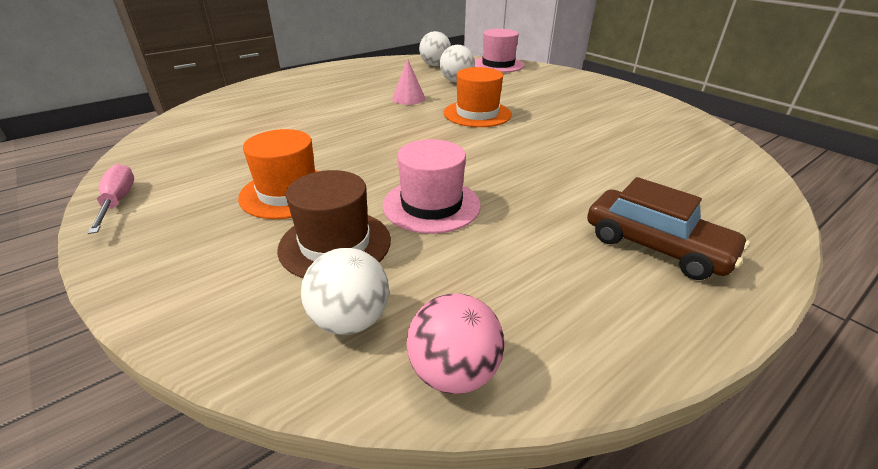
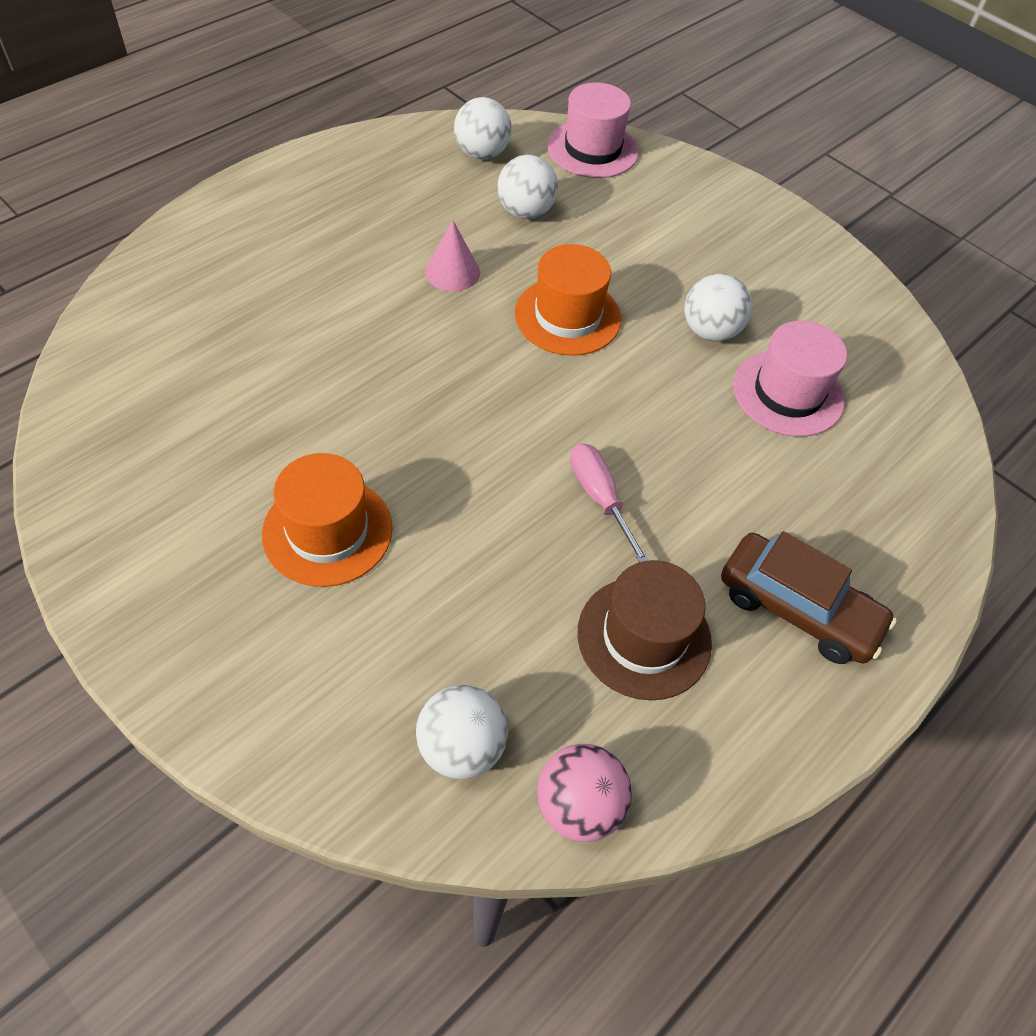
camera: 10 degrees left, 20 degrees up
pink screwdriver [88,164,134,234] -> pink screwdriver moved to [570,443,650,562]
brown hat [277,170,391,278] -> brown hat moved to [577,560,712,700]
pink hat [383,139,481,234] -> pink hat moved to [733,321,847,437]
none -> white ball [684,274,752,341]

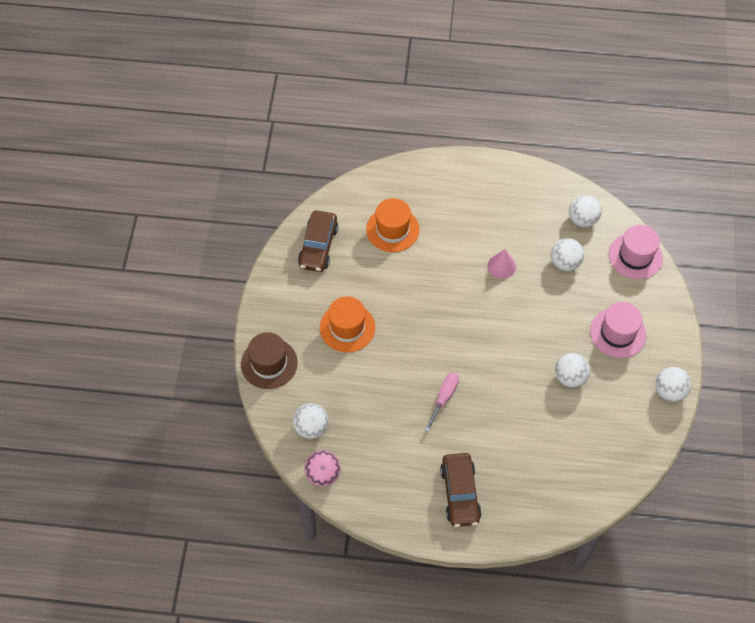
camera: 55 degrees right, 5 degrees up
orange hat [515,244,621,356] -> orange hat moved to [366,198,419,252]
brown hat [577,560,712,700] -> brown hat moved to [241,332,298,389]
pink hat [733,321,847,437] -> pink hat moved to [590,302,646,358]
none -> brown car [298,211,338,272]
none -> white ball [655,367,691,402]

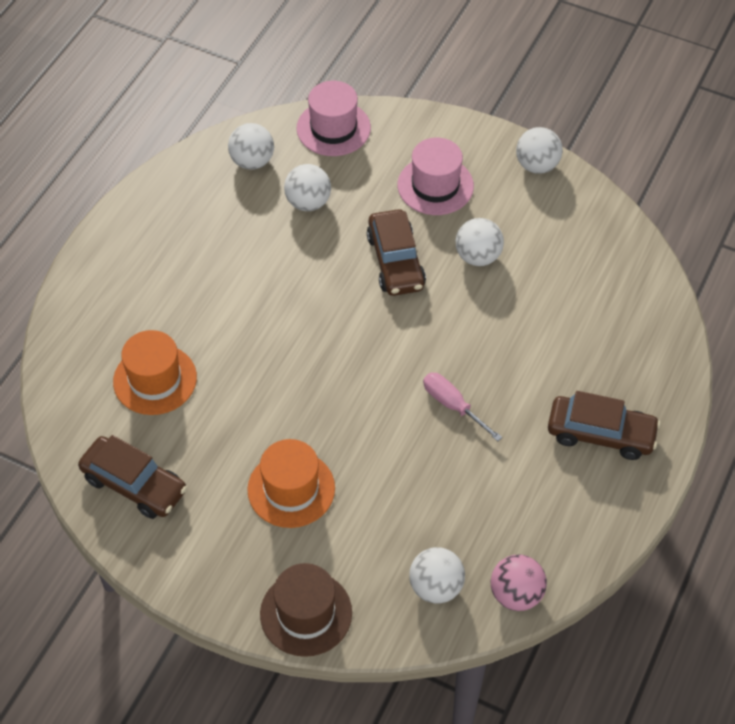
camera: 70 degrees left, 5 degrees down
pink cone [488,249,516,279] -> none
none -> brown car [367,209,426,296]

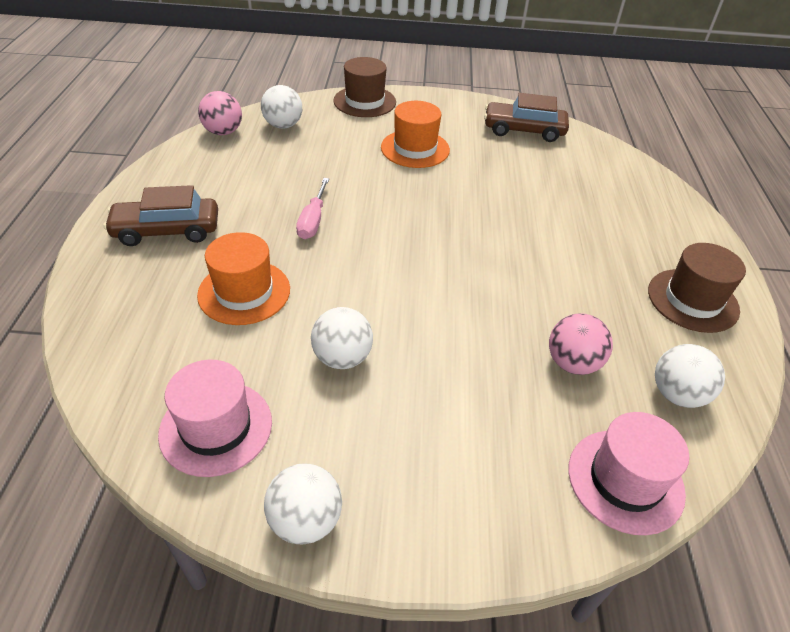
camera: 155 degrees right, 10 degrees down
orange hat [113,330,197,415] -> orange hat moved to [197,232,290,325]
white ball [284,164,331,211] -> pink ball [549,313,613,375]
brown car [367,209,426,296] -> none
pink hat [398,138,474,215] -> pink hat moved to [158,360,272,477]
pink screwdriver [423,373,502,441] -> pink screwdriver turned 75 degrees clockwise [296,178,329,239]
none -> brown hat [648,243,746,333]

